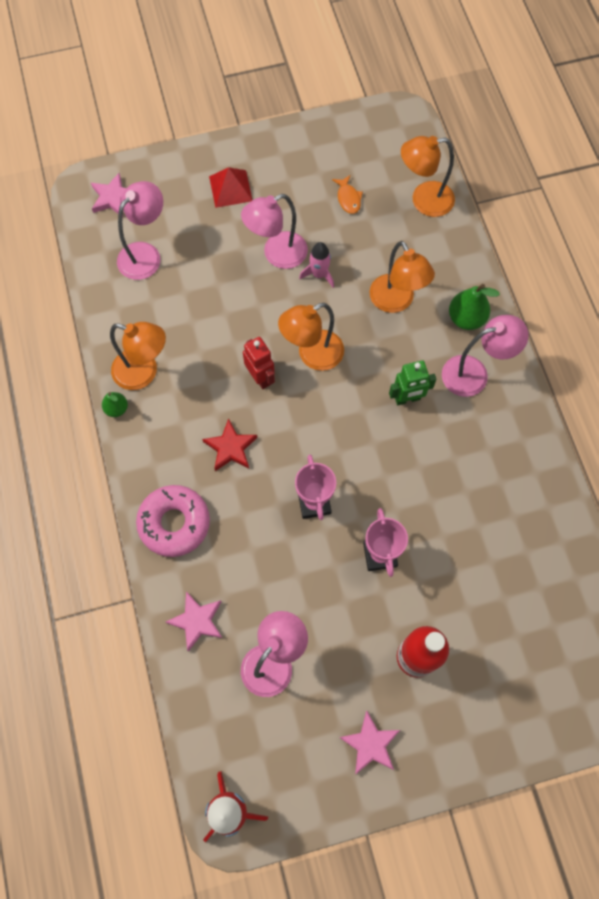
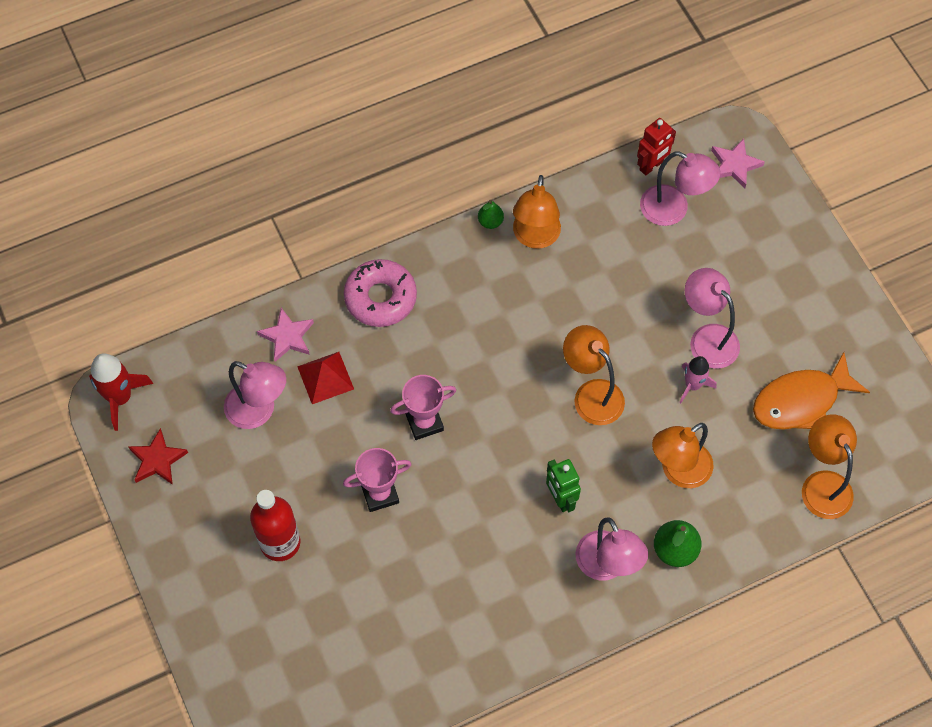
camera: 80 degrees right, 5 degrees down
red star [202,418,257,471] -> red star moved to [128,428,188,485]
red pyramid [209,167,253,208] -> red pyramid moved to [297,352,354,404]
red robot [243,337,275,389] -> red robot moved to [637,118,676,176]
orange fish [332,175,363,214] -> orange fish [753,352,870,430], size x2.19
pink star [339,711,400,774] -> none

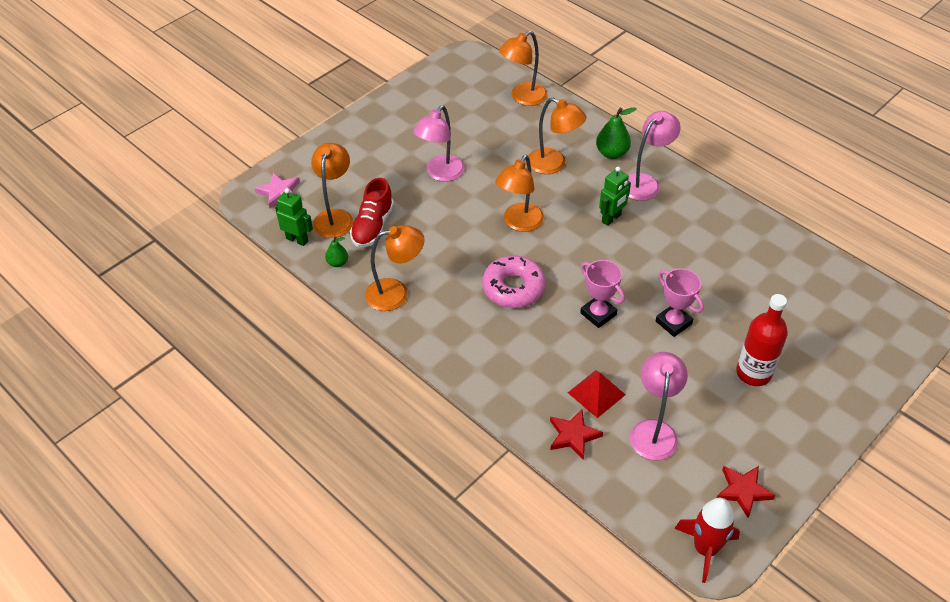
camera: 110 degrees left, 15 degrees down
pink star [257,308,314,362] -> red star [550,409,603,460]
pink donut [344,259,417,327] -> pink donut moved to [482,256,546,308]
green pear [478,200,504,229] -> green pear moved to [325,236,348,267]
red robot [637,118,676,176] -> green robot [275,188,313,246]
pink lamp [640,152,721,226] -> orange lamp [311,143,353,238]
pink rocket [679,356,716,403] -> none
orange fish [753,352,870,430] -> none
none -> red shoe [350,178,394,248]

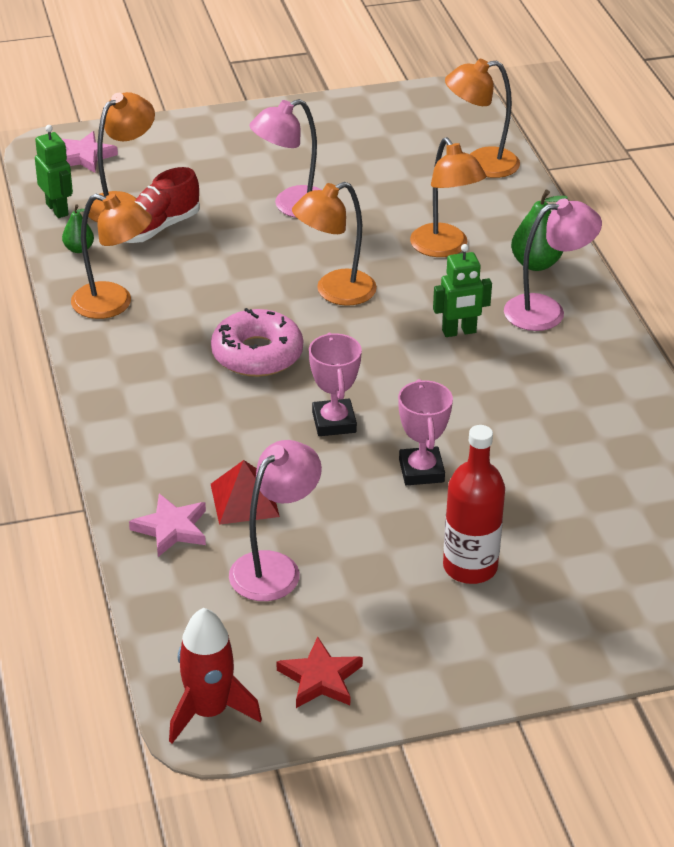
camera: 30 degrees right, 10 degrees down
red star [550,409,603,460] -> pink star [129,494,206,557]

